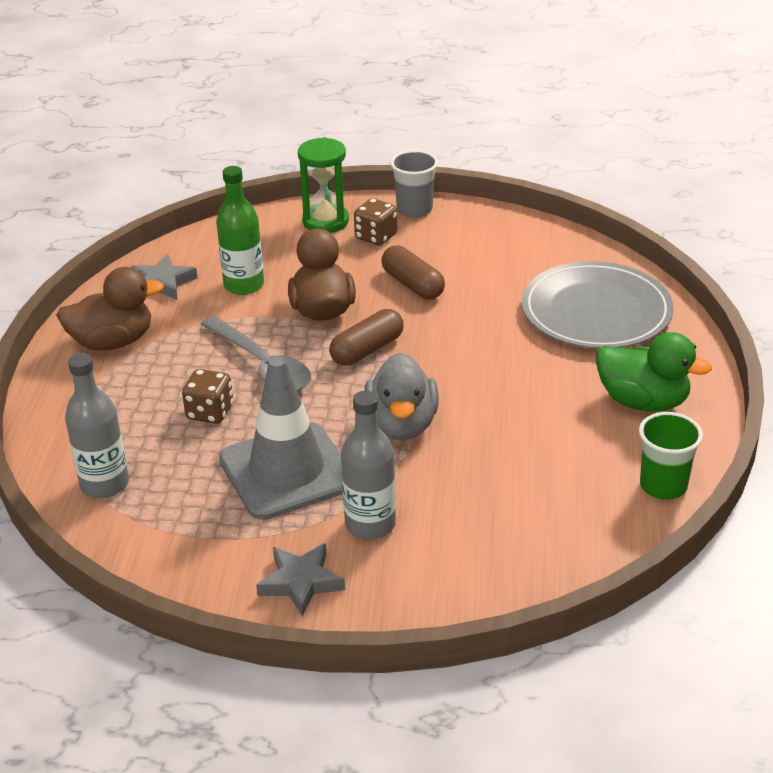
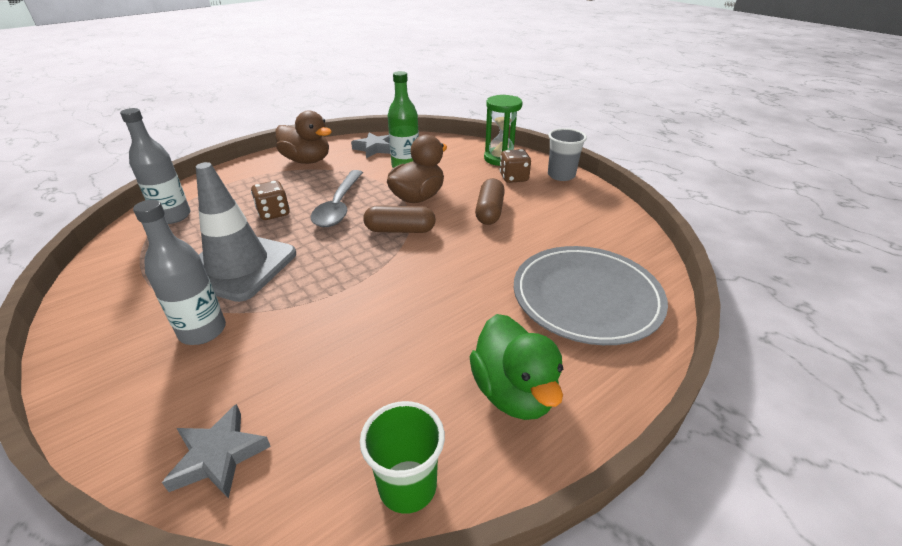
camera: 45 degrees right, 0 degrees up
grey star [256,543,345,616] -> grey star moved to [162,404,271,499]
grey duck [364,353,439,440] -> none

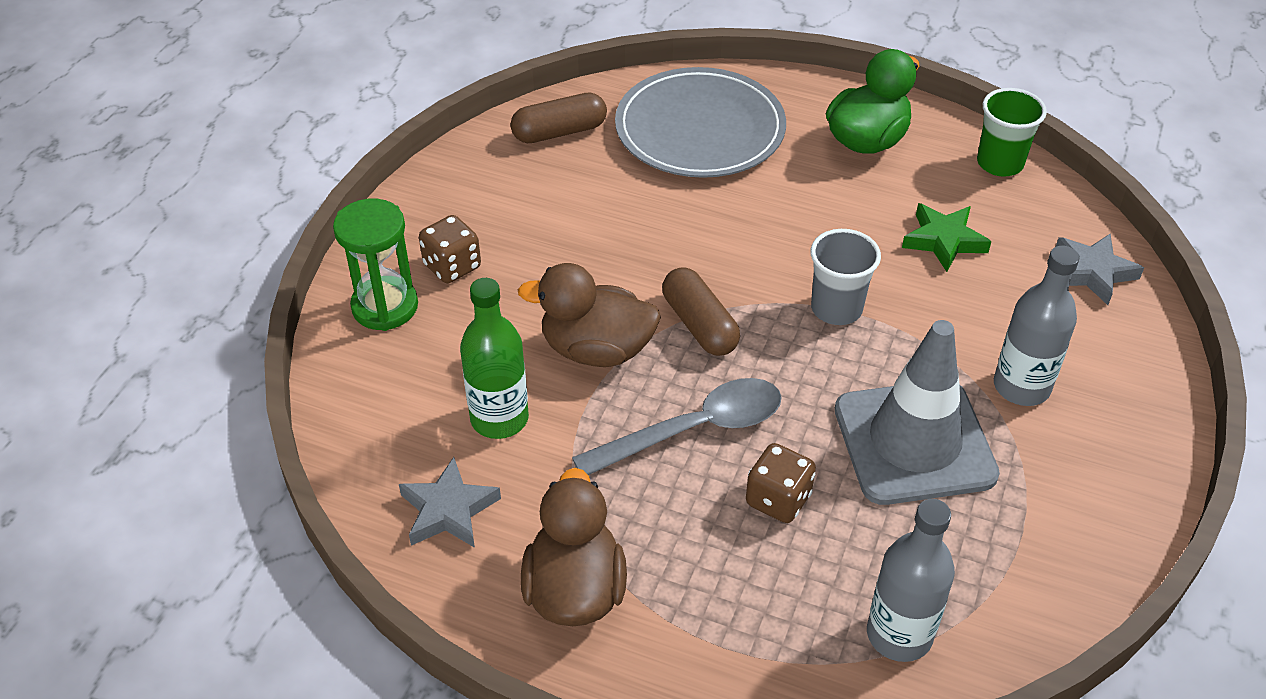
camera: 120 degrees left, 10 degrees up
brown capsule [475,178,505,225] -> brown capsule moved to [510,92,607,143]
grey cup [548,128,587,181] -> grey cup moved to [810,229,881,325]
none -> green star [902,203,992,272]

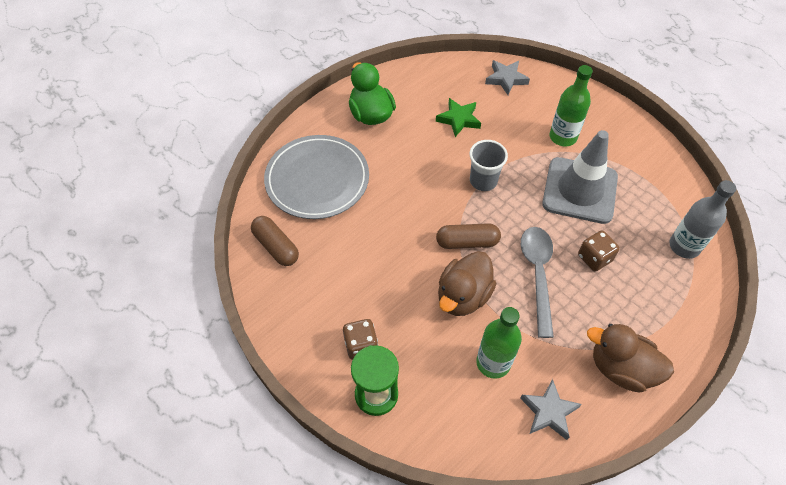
camera: 65 degrees left, 10 degrees up
brown capsule [510,92,607,143] -> brown capsule turned 45 degrees counterclockwise [251,216,299,266]
green cup [977,88,1047,177] -> none
grey bottle [994,246,1079,406] -> green bottle [549,65,593,147]

